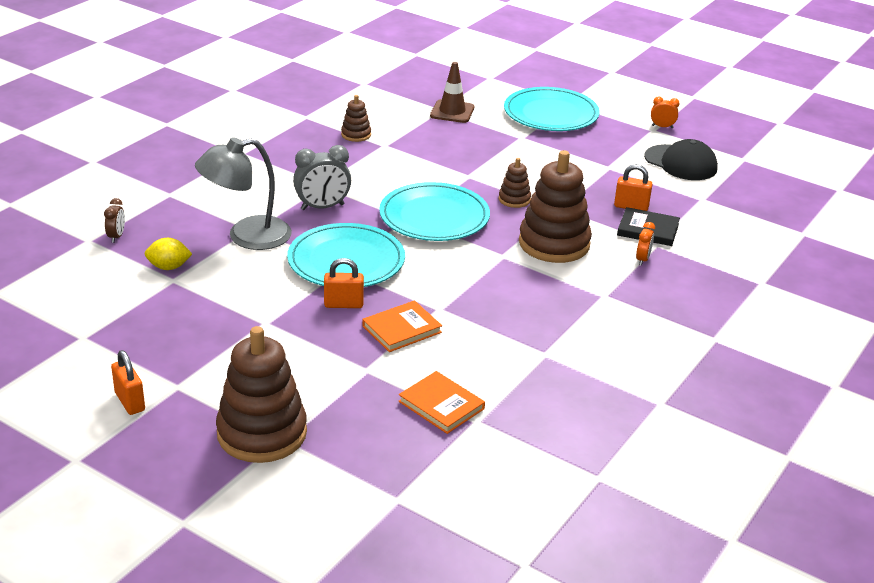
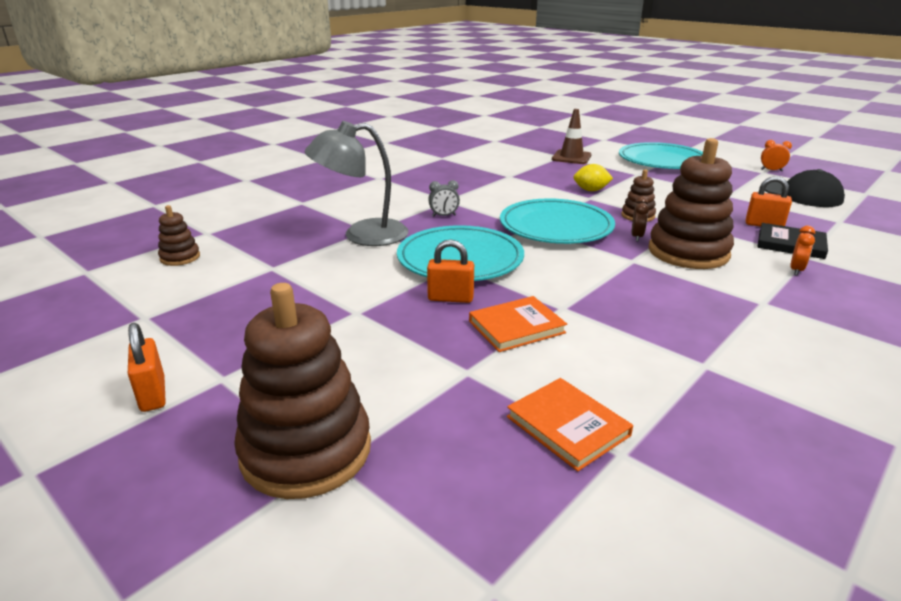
camera: 10 degrees right, 5 degrees down
brown clock [104,198,125,243] -> brown clock moved to [632,196,649,241]
yellow lemon [145,238,192,270] -> yellow lemon moved to [573,164,613,191]
grey clock [293,145,351,210] -> grey clock [428,180,460,217], size x0.55
brown stacking toy [341,95,371,142] -> brown stacking toy moved to [158,205,200,266]

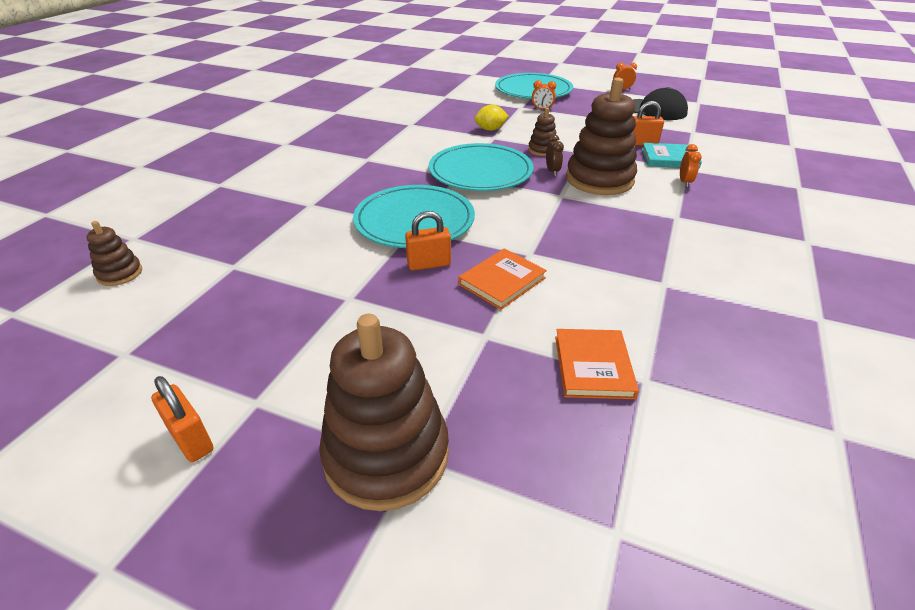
camera: 20 degrees left, 10 degrees up
grey lamp [305,121,408,246] -> none
grey clock [428,180,460,217] -> none
orange book [507,378,633,471] -> orange book turned 60 degrees clockwise [555,329,639,399]
brown traffic cone [552,109,591,164] -> none
black book [757,223,828,259] -> turquoise book [642,143,702,169]
none -> orange clock [532,80,556,110]

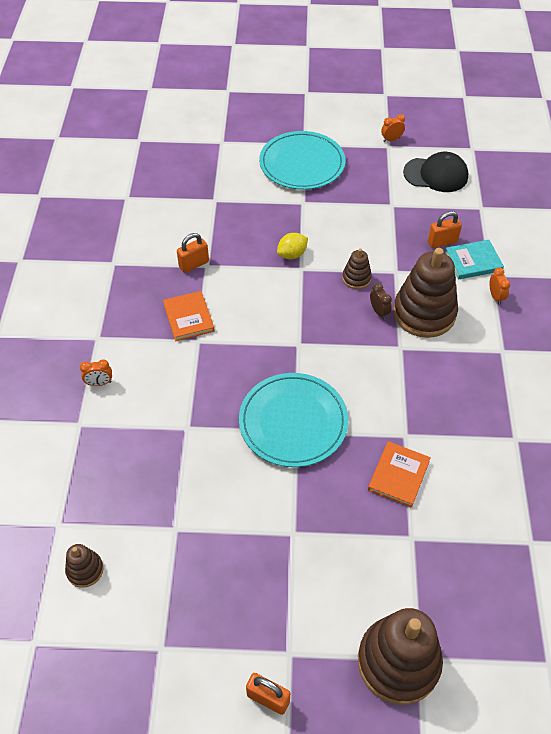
camera: 20 degrees left, 15 degrees up
orange padlock [405,211,451,270] -> orange padlock moved to [177,233,209,273]
turquoise plate [429,143,534,191] -> none
orange clock [532,80,556,110] -> orange clock moved to [80,360,112,386]
orange book [555,329,639,399] -> orange book moved to [163,291,215,341]

